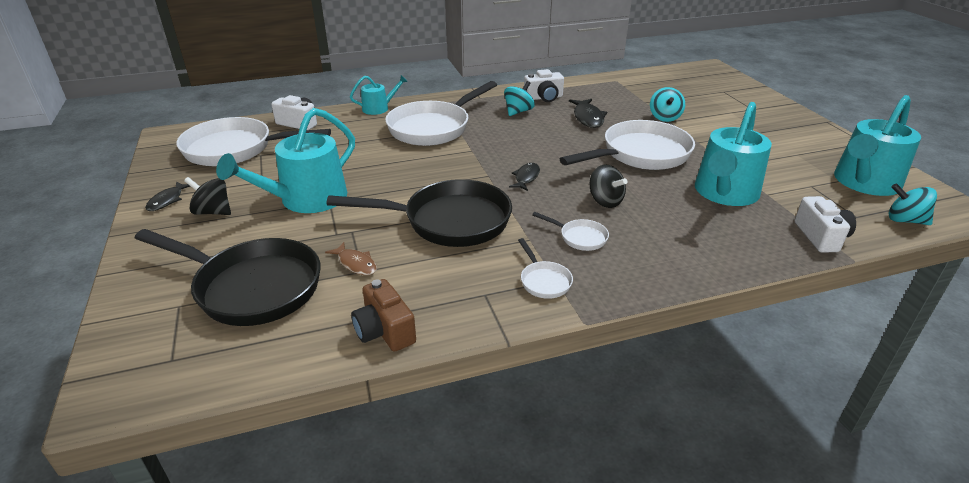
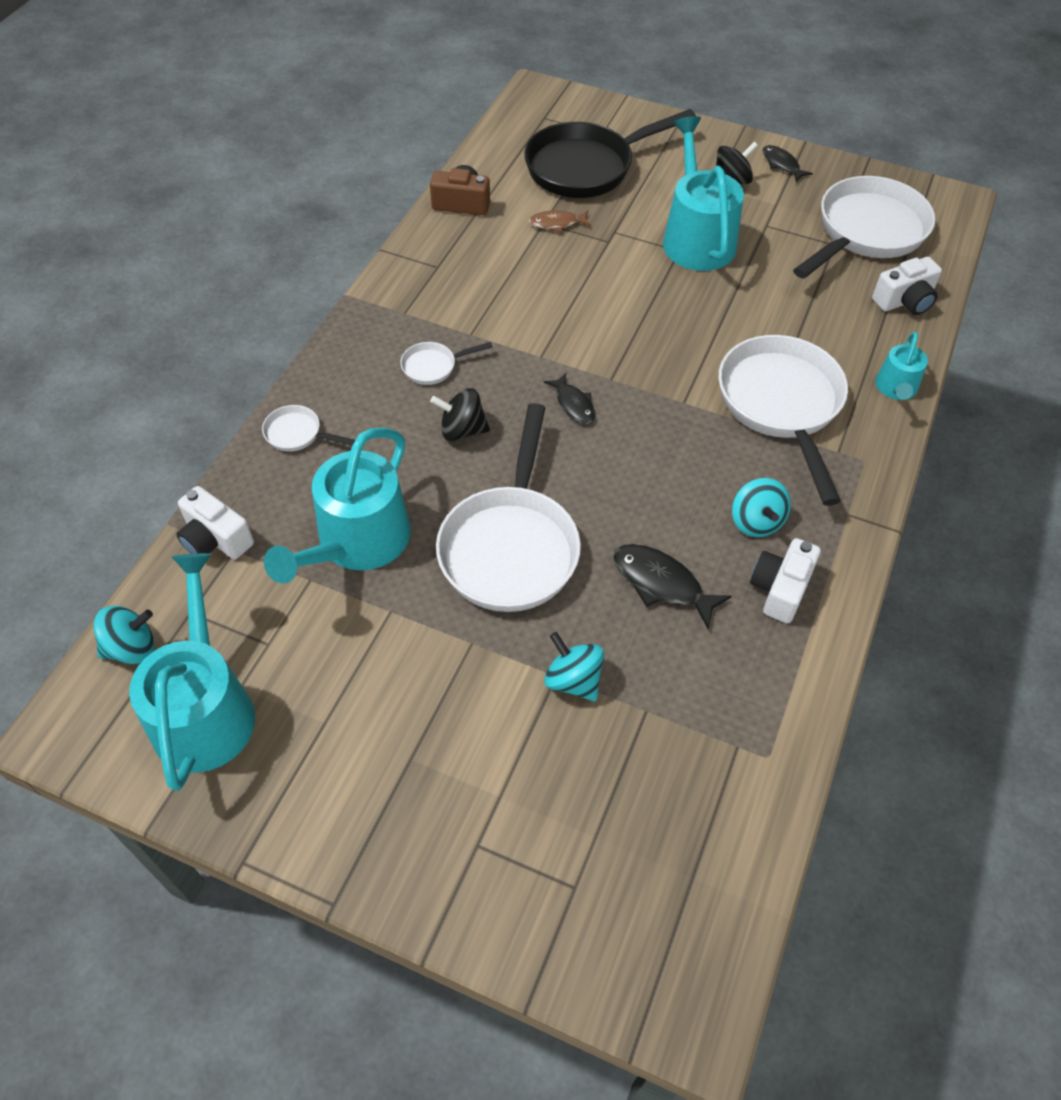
camera: 130 degrees right, 20 degrees up
black pan [327,179,512,247] -> none
white pan [518,238,573,299] -> white pan moved to [262,405,355,452]
turquoise watering can [695,102,772,206] -> turquoise watering can turned 135 degrees counterclockwise [264,428,411,583]

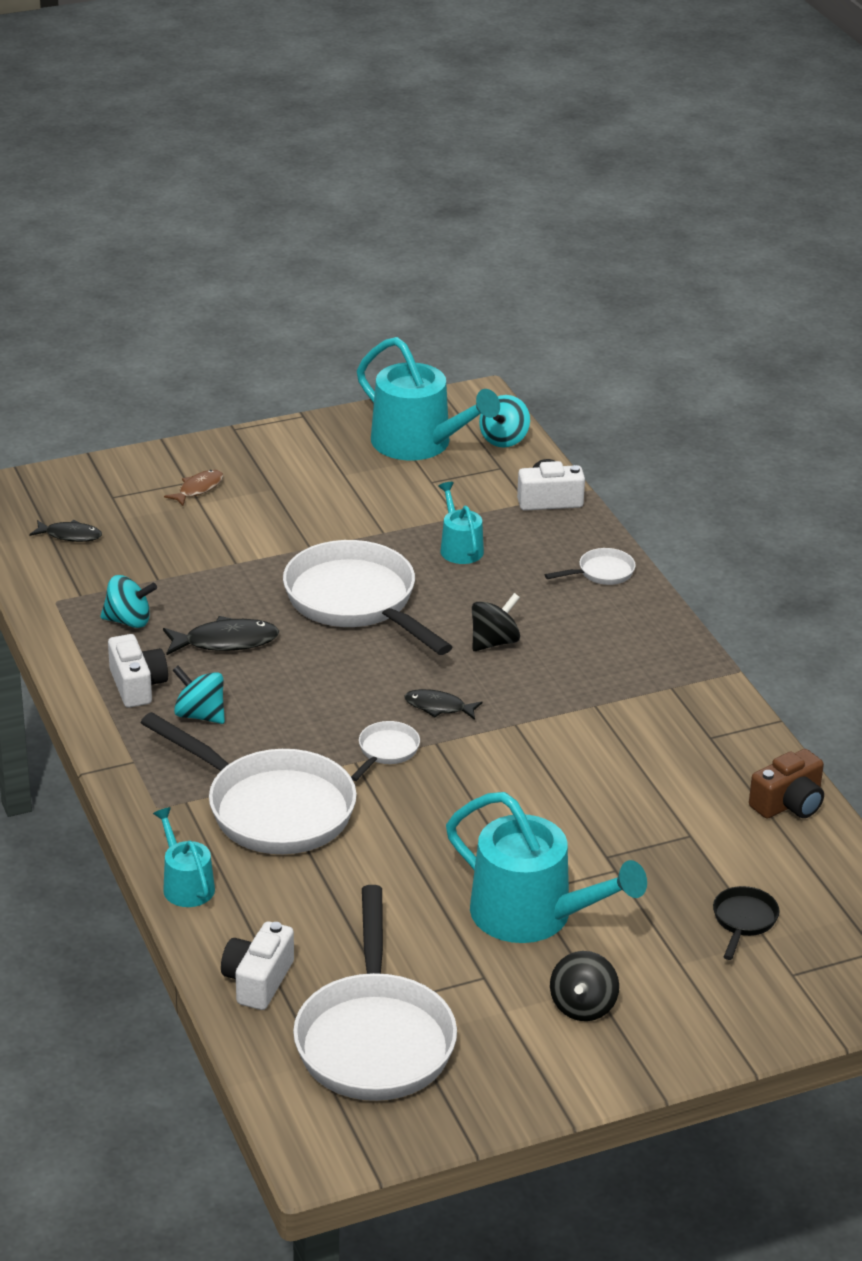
camera: 135 degrees right, 20 degrees down
turquoise watering can [264,428,411,583] -> turquoise watering can [438,482,484,564], size x0.52
white pan [400,342,492,385] -> white pan moved to [351,721,420,781]
black pan [524,109,696,198] -> black pan [713,886,779,960], size x0.43
brown fish [528,210,591,233] -> brown fish moved to [164,470,223,506]
turquoise spinning top [544,632,604,701] -> turquoise spinning top moved to [100,575,157,628]
black fish [763,145,813,182] -> black fish moved to [29,520,102,542]

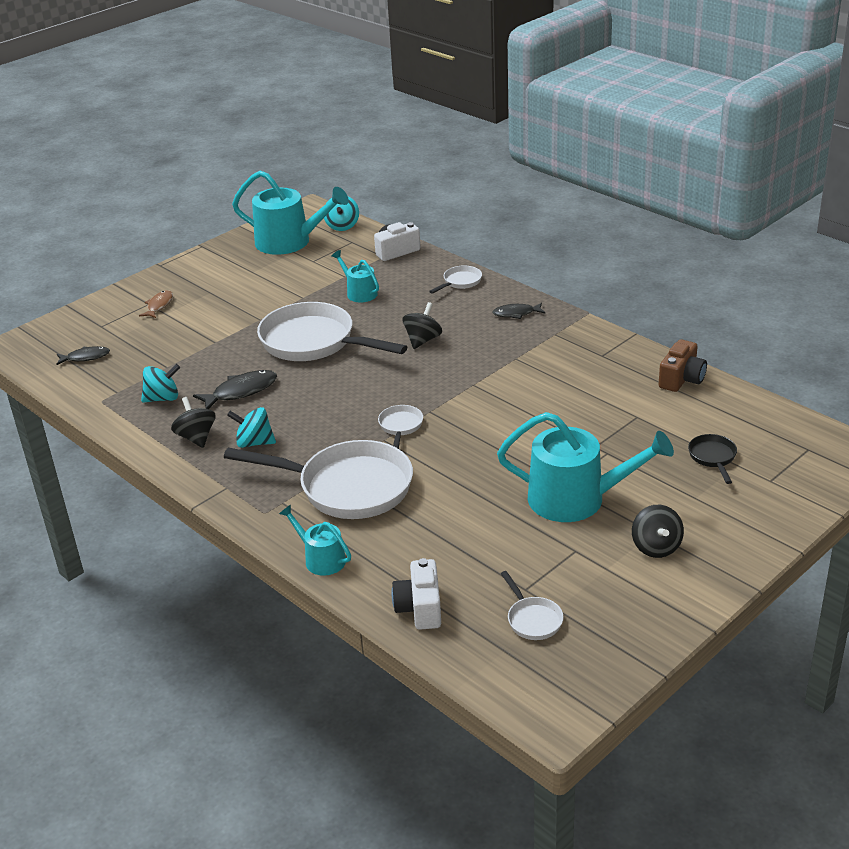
camera: 20 degrees left, 0 degrees up
white camera [108,634,168,708] -> black spinning top [171,397,215,448]
white pan [293,885,457,1101] -> white pan [501,571,564,640], size x0.43
black fish [404,689,483,720] -> black fish moved to [492,303,545,319]

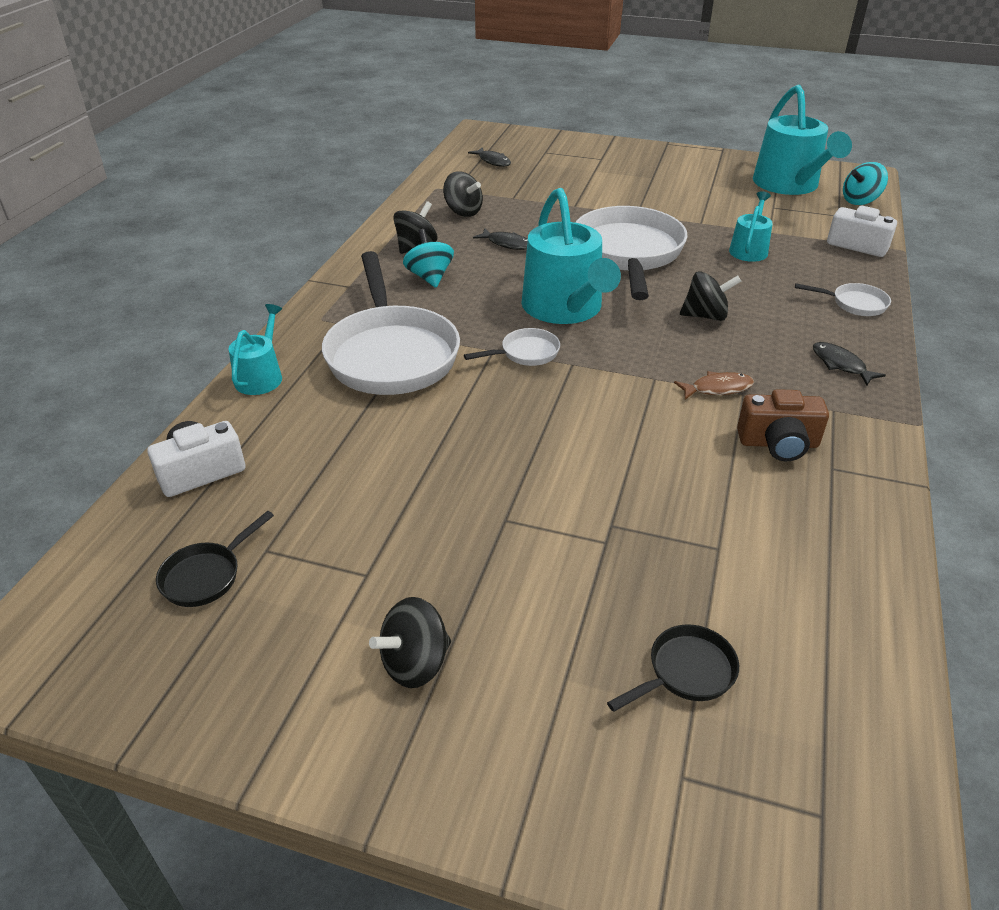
camera: 60 degrees right, 5 degrees up
brown fish [139,290,173,318] -> brown fish moved to [674,371,754,400]
turquoise spinning top [141,364,180,403] -> black spinning top [443,171,483,217]
black fish [193,370,277,409] -> black fish [473,229,528,250], size x0.65
turquoise watering can [497,412,674,522] -> turquoise watering can moved to [521,188,621,324]
white pan [501,571,564,640] -> black pan [156,511,274,607]
brown camera [659,339,707,392] -> brown camera moved to [737,389,829,462]

